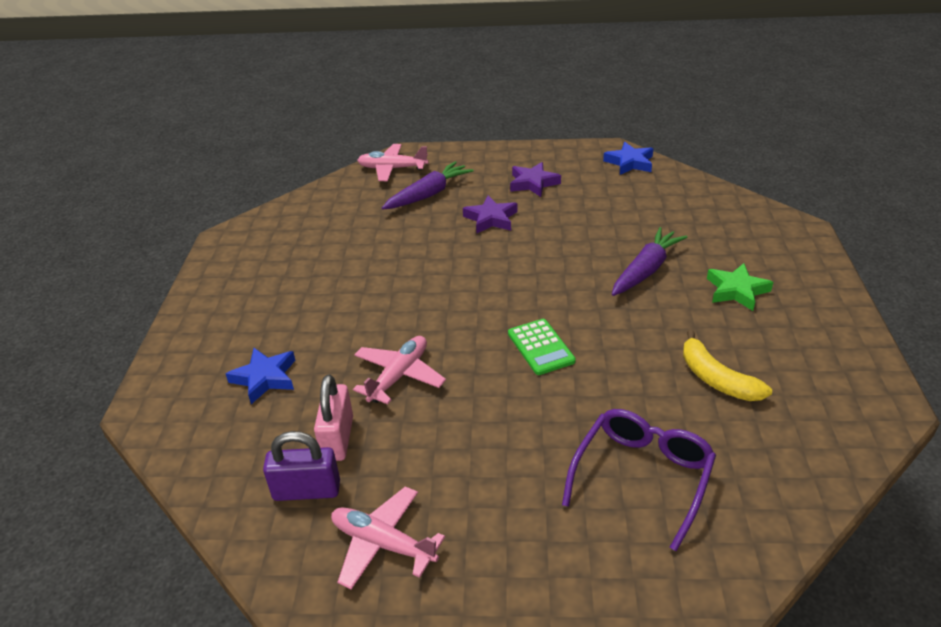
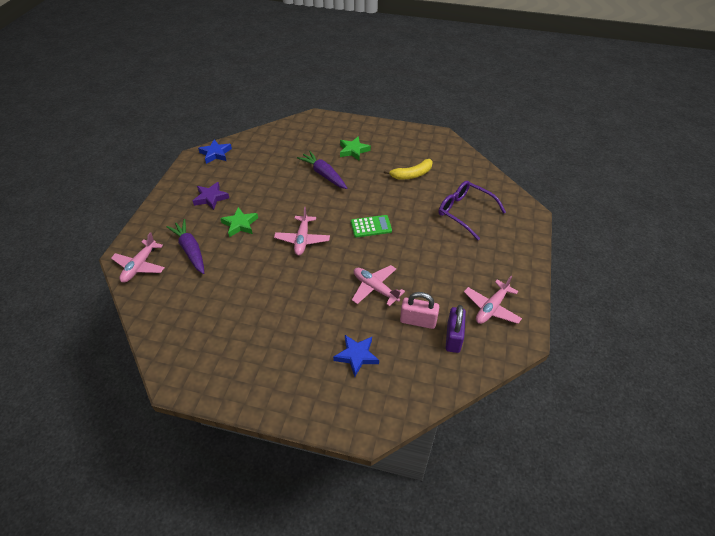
camera: 80 degrees left, 10 degrees up
purple star [463,195,517,233] -> green star [220,207,258,237]
none -> pink plane [274,207,330,255]

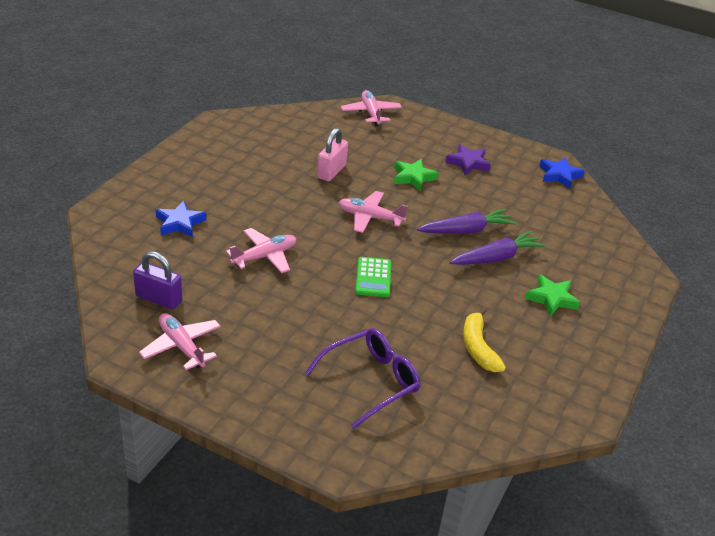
camera: 100 degrees right, 10 degrees down
pink plane [111,232,165,283] -> pink plane turned 45 degrees clockwise [341,90,402,126]
purple carrot [166,219,204,274] -> purple carrot moved to [417,209,516,234]
pink padlock [400,292,439,329] -> pink padlock moved to [317,128,348,181]

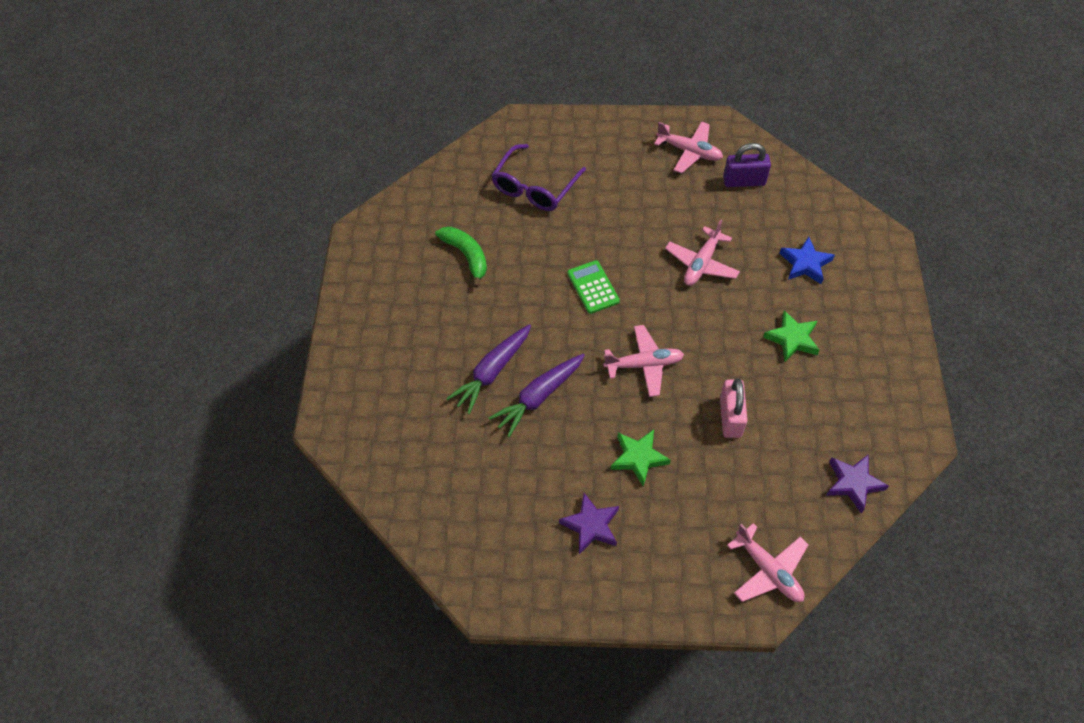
camera: 160 degrees right, 20 degrees up
yellow banana [463,307,506,372] -> green banana [435,227,487,288]
green star [525,274,581,317] -> green star moved to [763,310,820,362]
blue star [539,157,585,189] -> none
none -> purple star [826,454,889,514]

